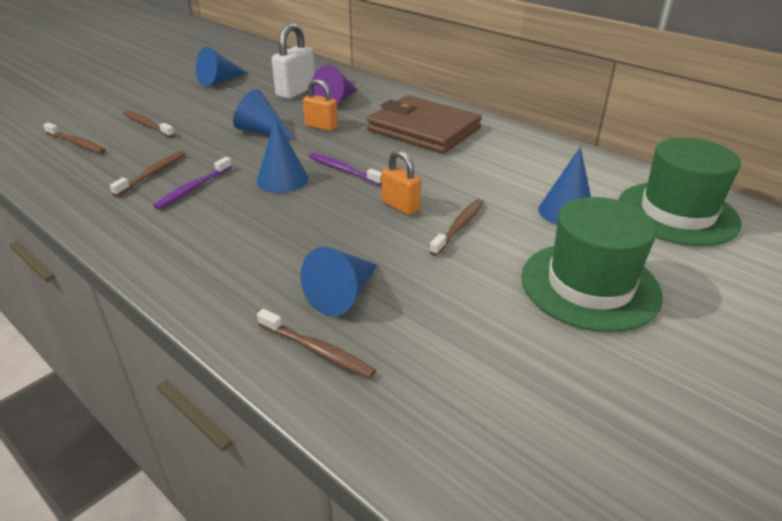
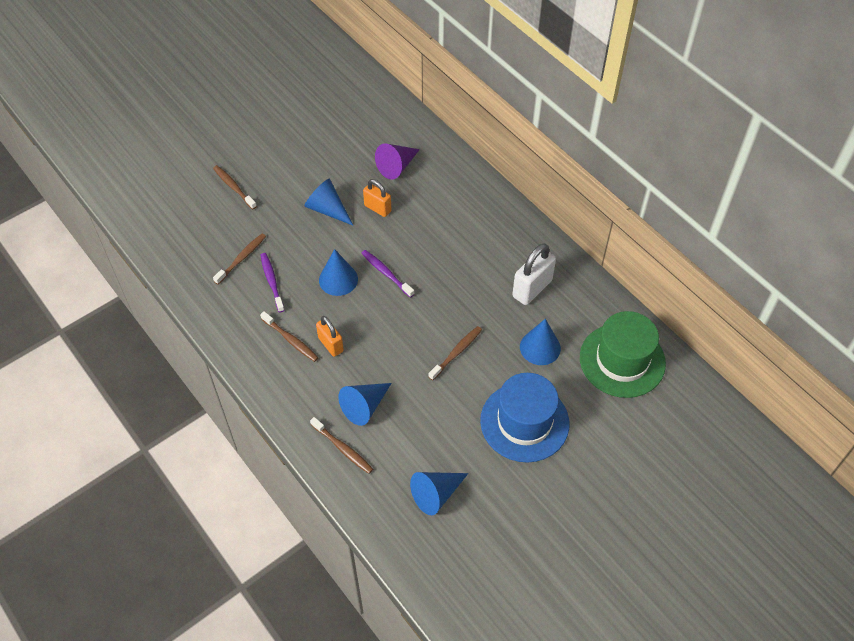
camera: 10 degrees right, 20 degrees up
brown toothbrush [43,122,106,153] -> brown toothbrush moved to [260,311,319,362]
purple toothbrush [153,157,232,209] -> purple toothbrush turned 120 degrees clockwise [261,253,285,312]
blue cone [196,47,247,87] -> blue cone moved to [410,472,468,515]
white padlock [272,23,315,99] -> white padlock moved to [512,243,556,305]
brown wallet [367,95,482,154] -> none
orange padlock [381,150,421,215] -> orange padlock moved to [316,316,344,357]
green hat [521,197,663,332] -> blue hat [480,373,569,463]

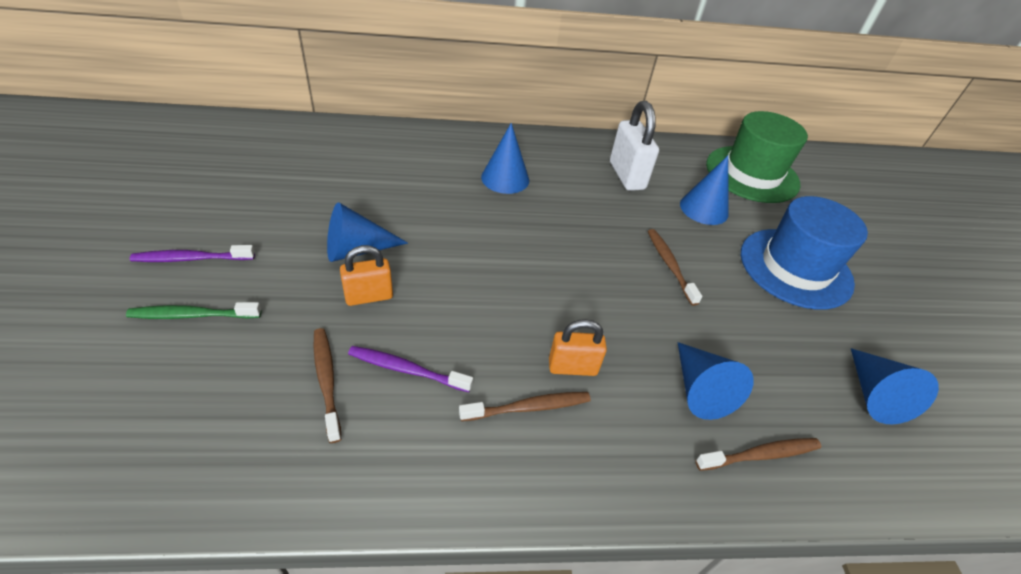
camera: 60 degrees left, 10 degrees down
brown toothbrush [213,165,257,210] -> green toothbrush [126,302,262,319]
blue cone [319,249,358,296] -> blue cone moved to [481,123,529,194]
purple toothbrush [361,250,414,298] -> purple toothbrush moved to [130,245,255,262]
orange padlock [363,179,391,217] -> orange padlock moved to [340,245,393,306]
purple cone [375,143,420,180] -> none

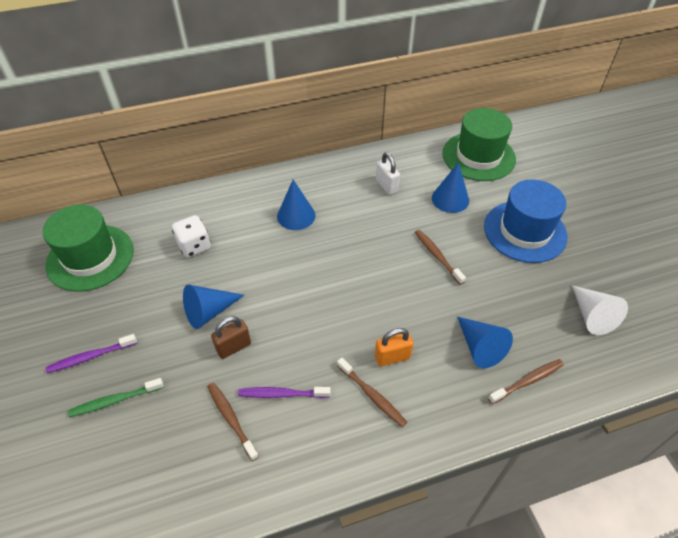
camera: 10 degrees left, 5 degrees up
orange padlock [340,245,393,306] -> brown padlock [211,316,251,359]
brown toothbrush [459,392,591,421] -> brown toothbrush turned 75 degrees clockwise [337,358,407,427]
white padlock [610,101,659,191] -> white padlock [376,152,400,195], size x0.65
blue cone [851,348,939,424] -> white cone [572,286,628,335]
none -> green hat [43,205,134,292]
none -> white dice [172,215,211,258]

